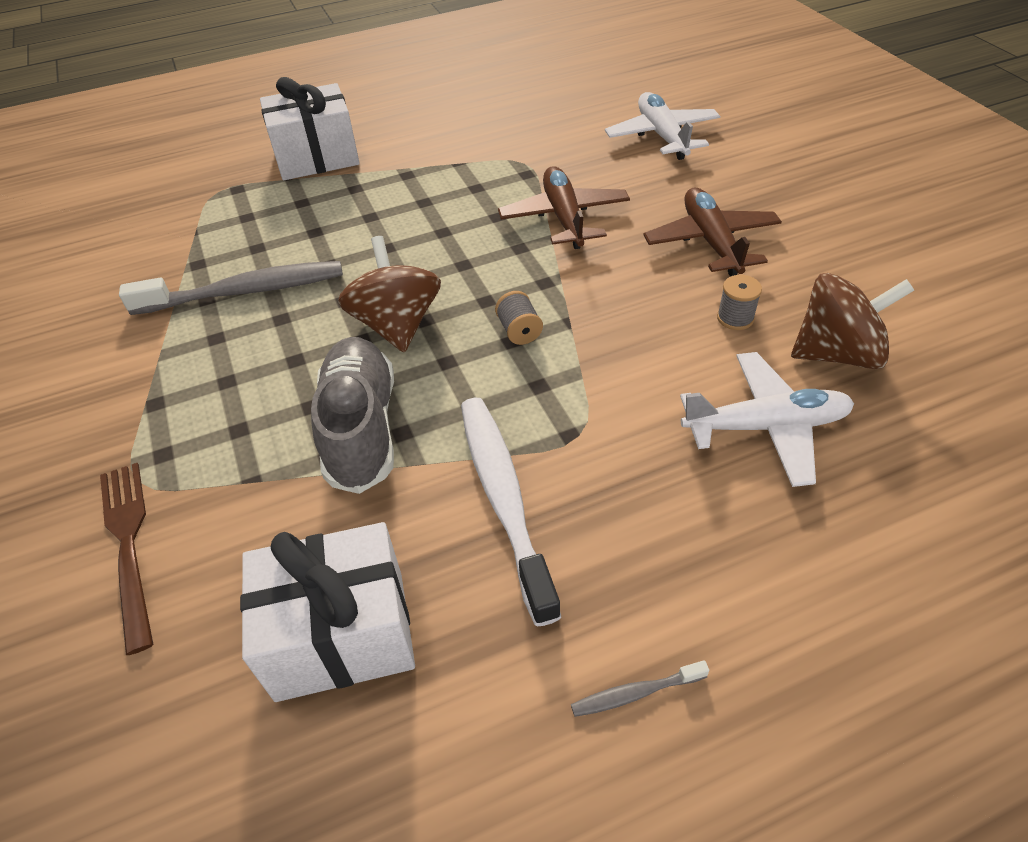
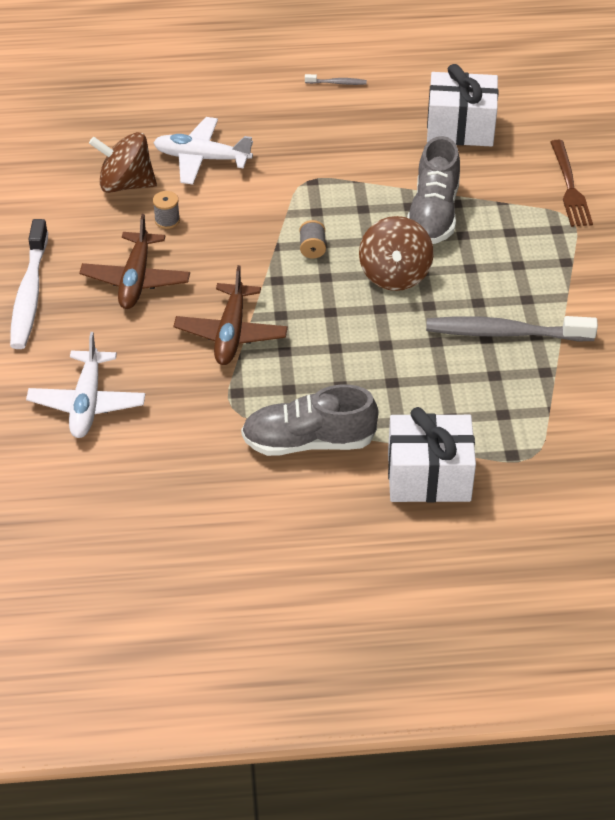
camera: 165 degrees left, 0 degrees up
white toothbrush [461,397,561,626] -> white toothbrush moved to [10,219,48,349]
none -> grey shoe [241,384,378,456]

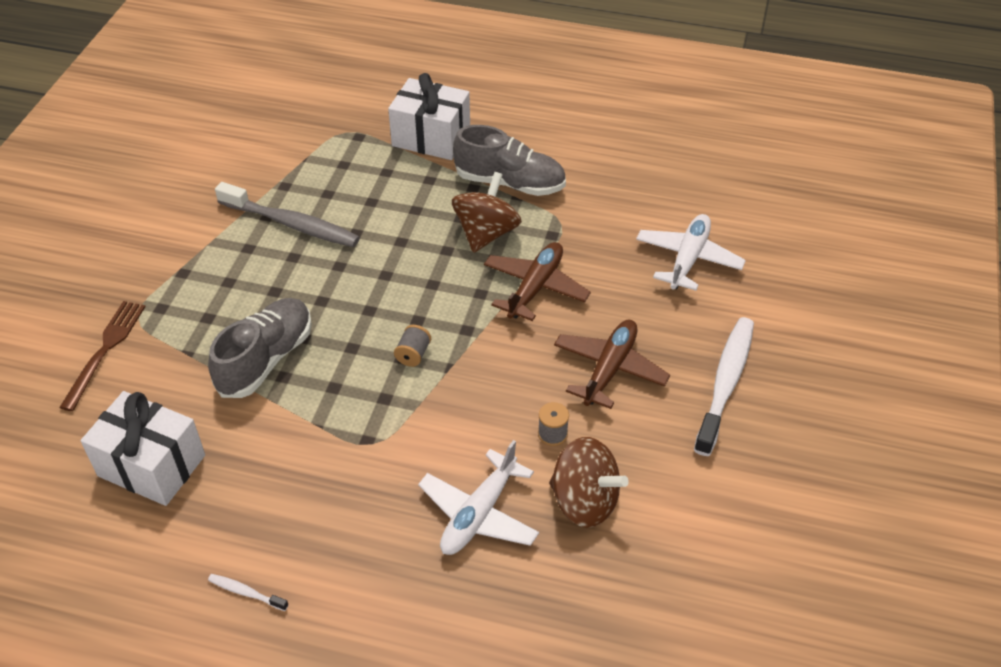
camera: 160 degrees left, 0 degrees up
white plane [153,117,253,185] -> white plane turned 90 degrees clockwise [418,440,539,555]
grey toothbrush [305,74,367,85] -> white toothbrush [208,574,289,611]
brown spinning top [359,216,434,291] -> brown spinning top moved to [452,172,522,253]

